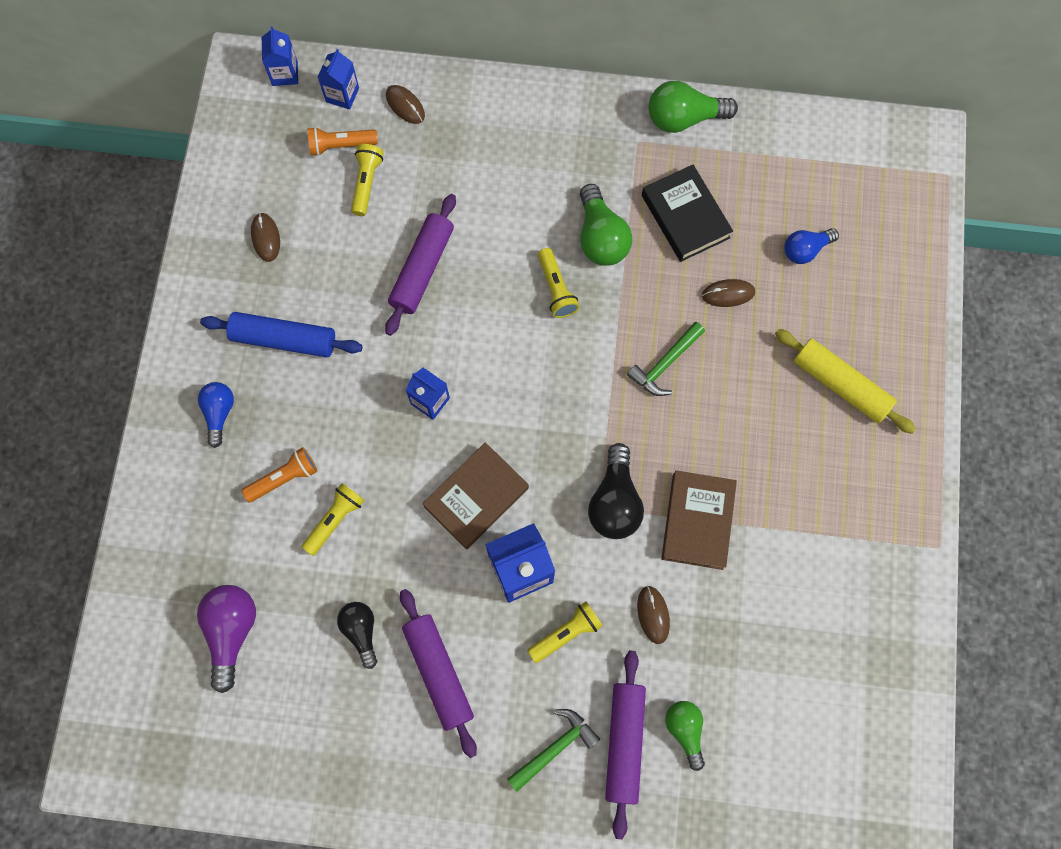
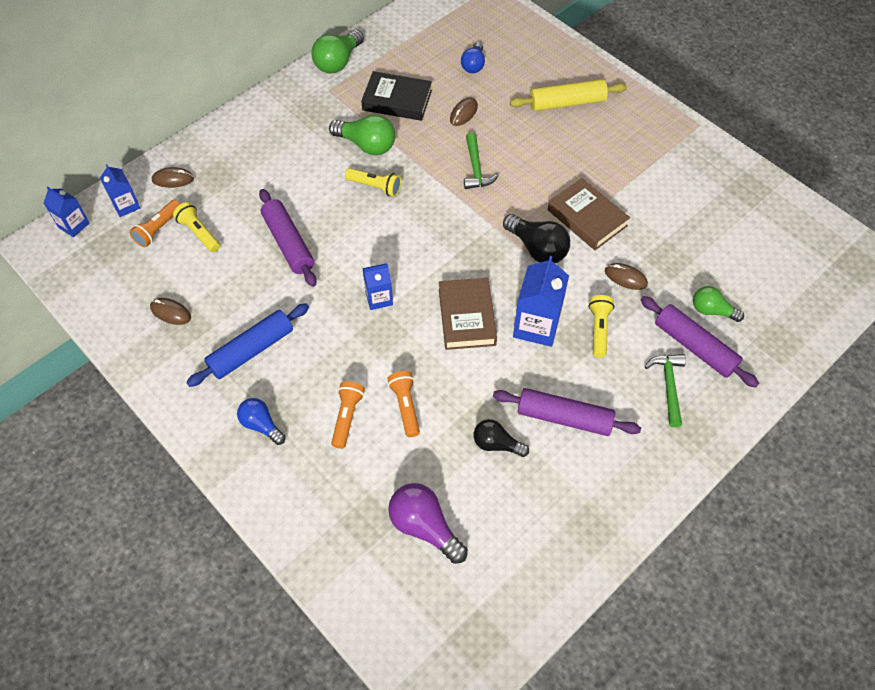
camera: 50 degrees left, 15 degrees down
yellow flashlight [302,483,365,556] -> orange flashlight [387,371,420,437]

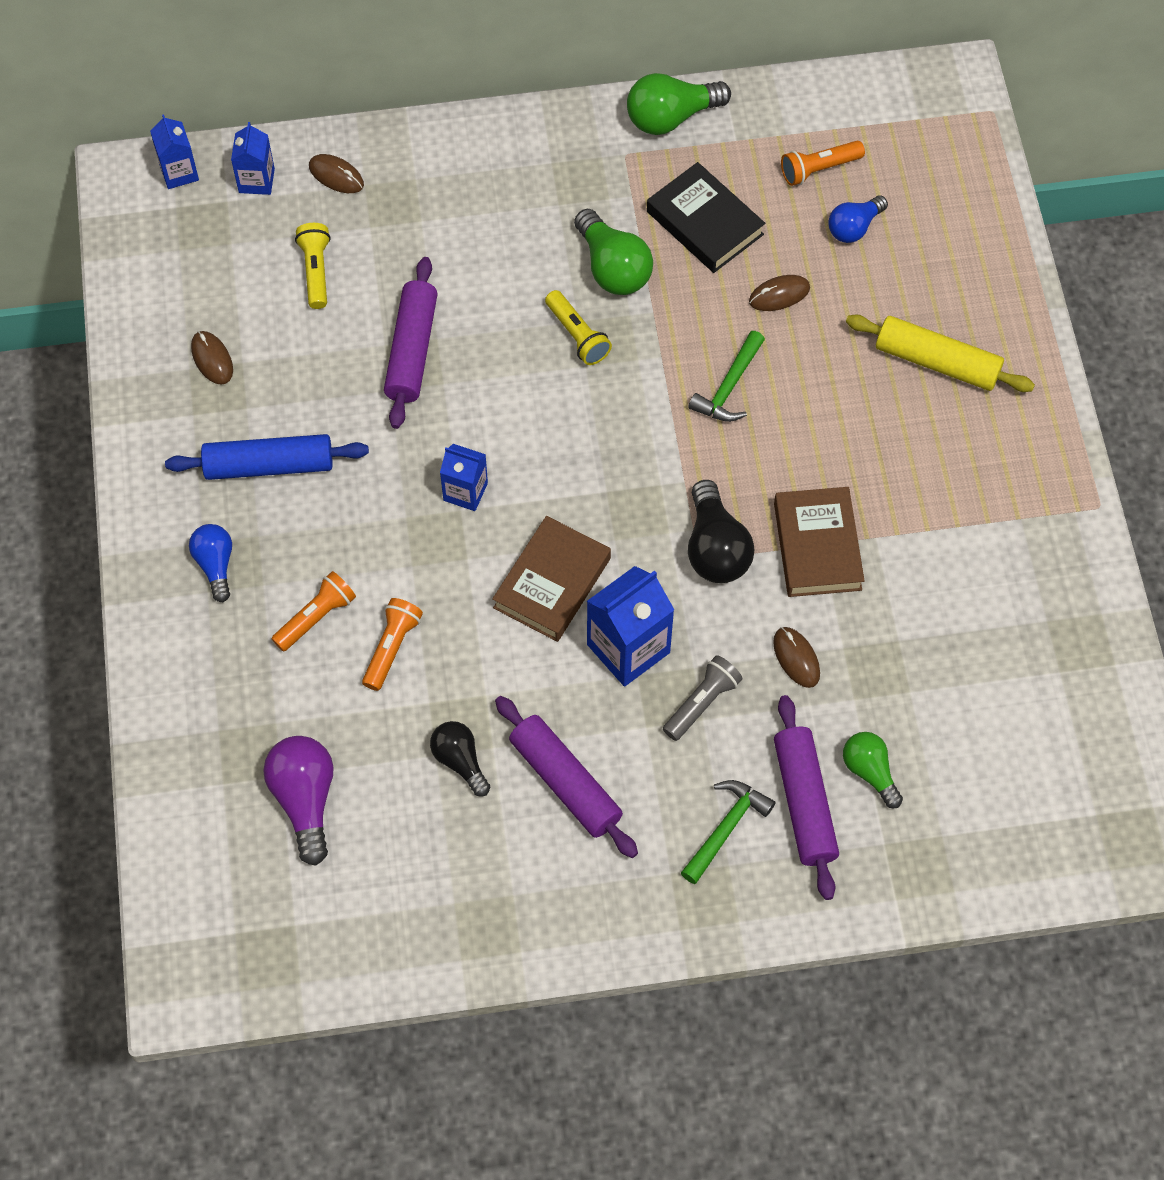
camera: 35 degrees right, 5 degrees up
orange flashlight [129,200,180,247] -> orange flashlight moved to [781,141,865,186]
yellow flashlight [588,295,614,358] -> grey flashlight [663,655,743,741]

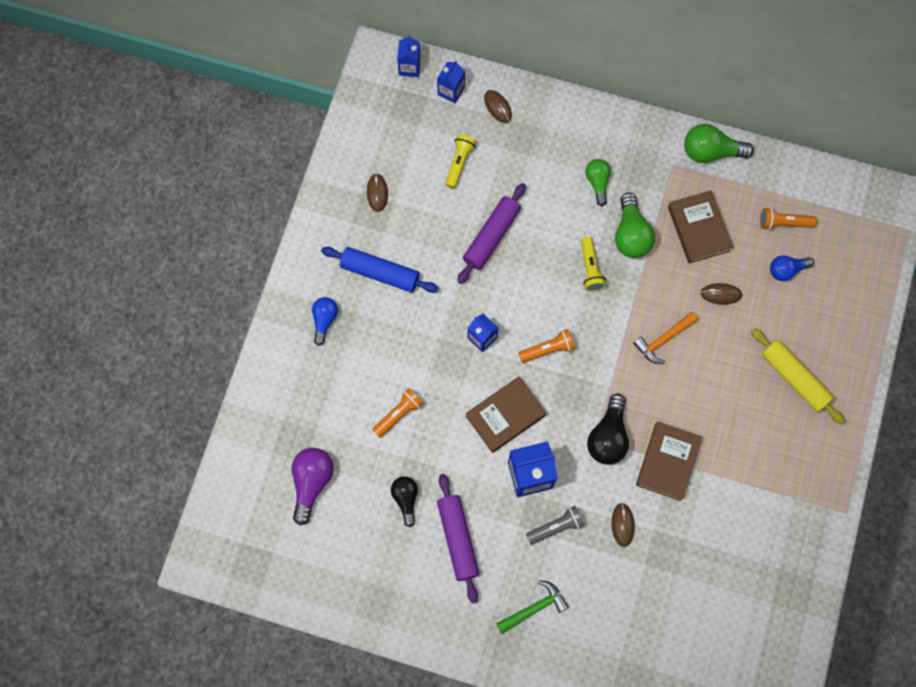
camera: 25 degrees right, 10 degrees up
orange flashlight [271,571,356,652] -> orange flashlight moved to [518,329,575,363]
black book [647,162,765,273] -> brown book [668,190,733,264]
green hammer [688,331,765,422] -> orange hammer [633,312,698,364]
purple rolling pin [774,695,839,900] -> none
green light bulb [843,732,903,809] -> green light bulb moved to [586,159,611,206]

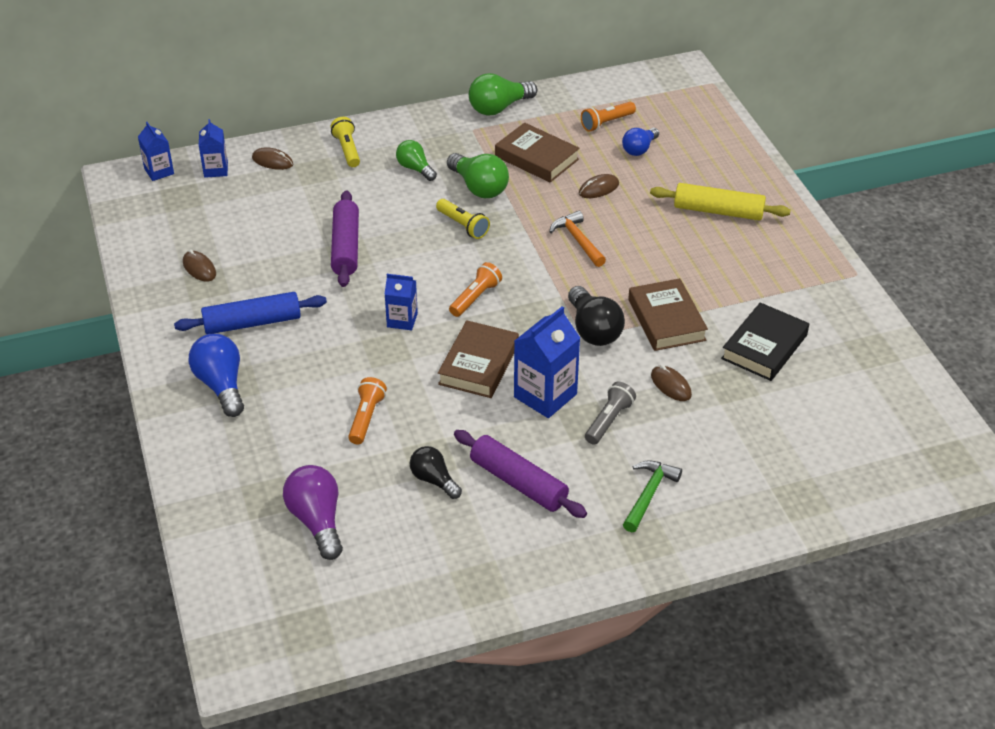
camera: 35 degrees left, 30 degrees down
blue light bulb [312,297,338,346] -> blue light bulb [189,334,244,417], size x1.54
yellow flashlight [445,134,477,189] -> yellow flashlight moved to [331,117,360,167]
orange hammer [633,312,698,364] -> orange hammer turned 135 degrees clockwise [549,211,606,267]
none -> black book [721,302,809,381]

